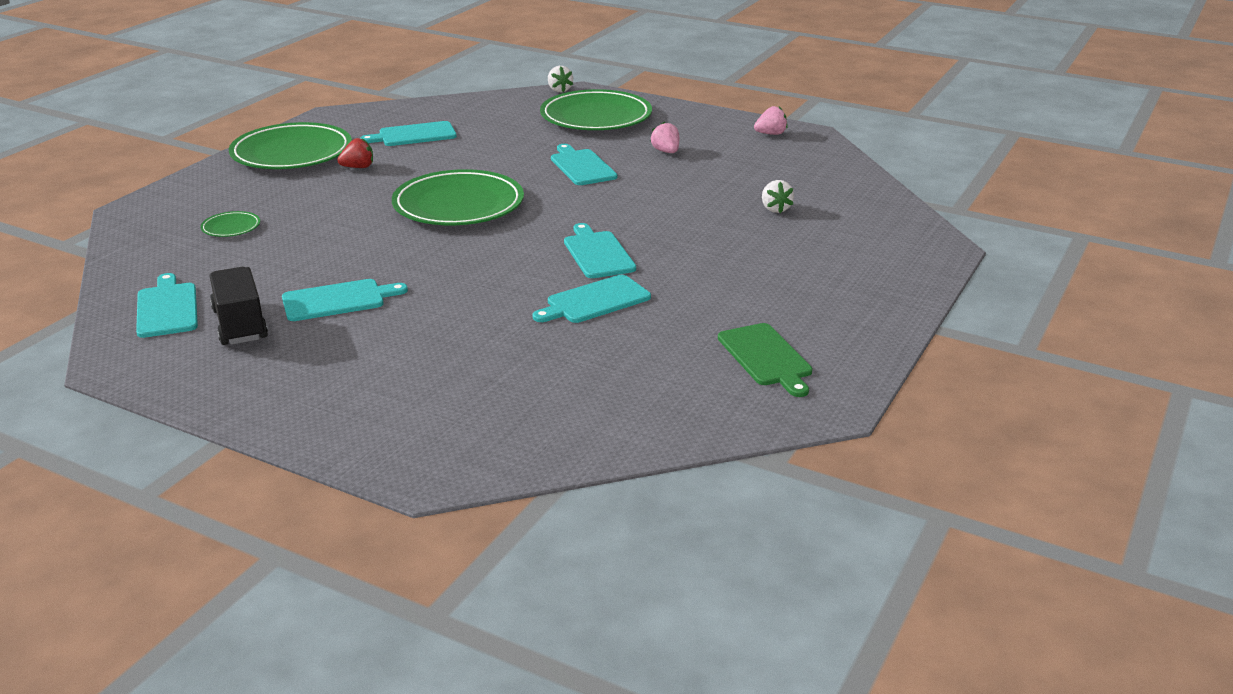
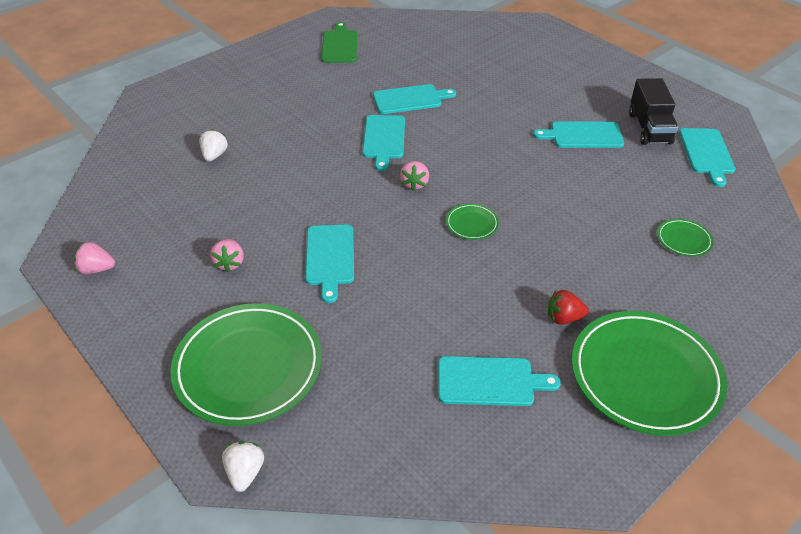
camera: 160 degrees left, 15 degrees up
green plate [392,169,524,225] -> green plate [446,203,499,240], size x0.42
none -> pink strawberry [400,161,429,191]

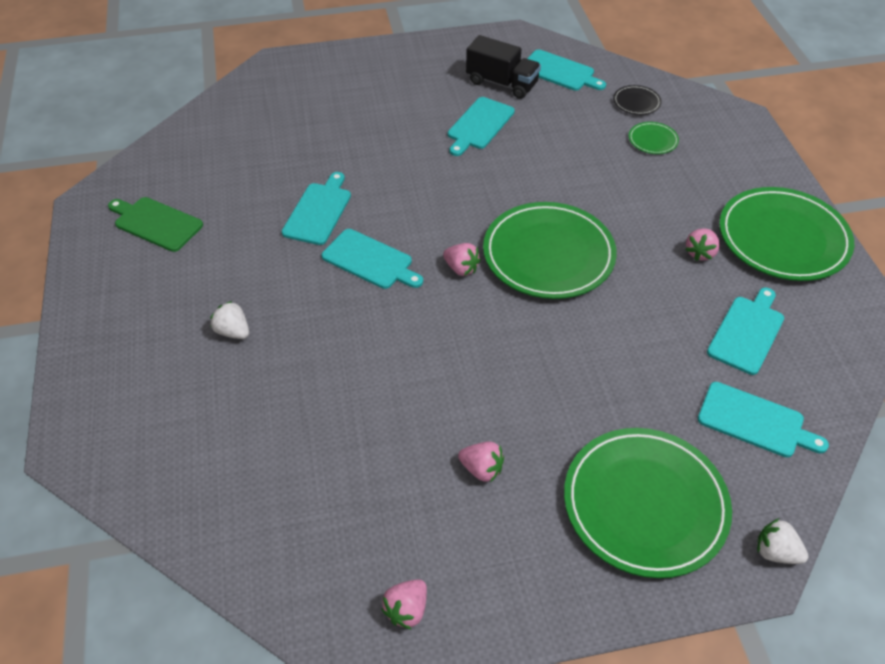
camera: 60 degrees left, 5 degrees up
white strawberry [199,129,228,162] -> white strawberry moved to [210,301,249,339]
turquoise cutting board [305,225,354,303] -> turquoise cutting board moved to [698,382,829,457]
green plate [446,203,499,240] -> green plate [483,202,617,299], size x2.35
red strawberry [548,290,589,325] -> pink strawberry [685,228,720,261]
none -> black plate [613,85,662,115]

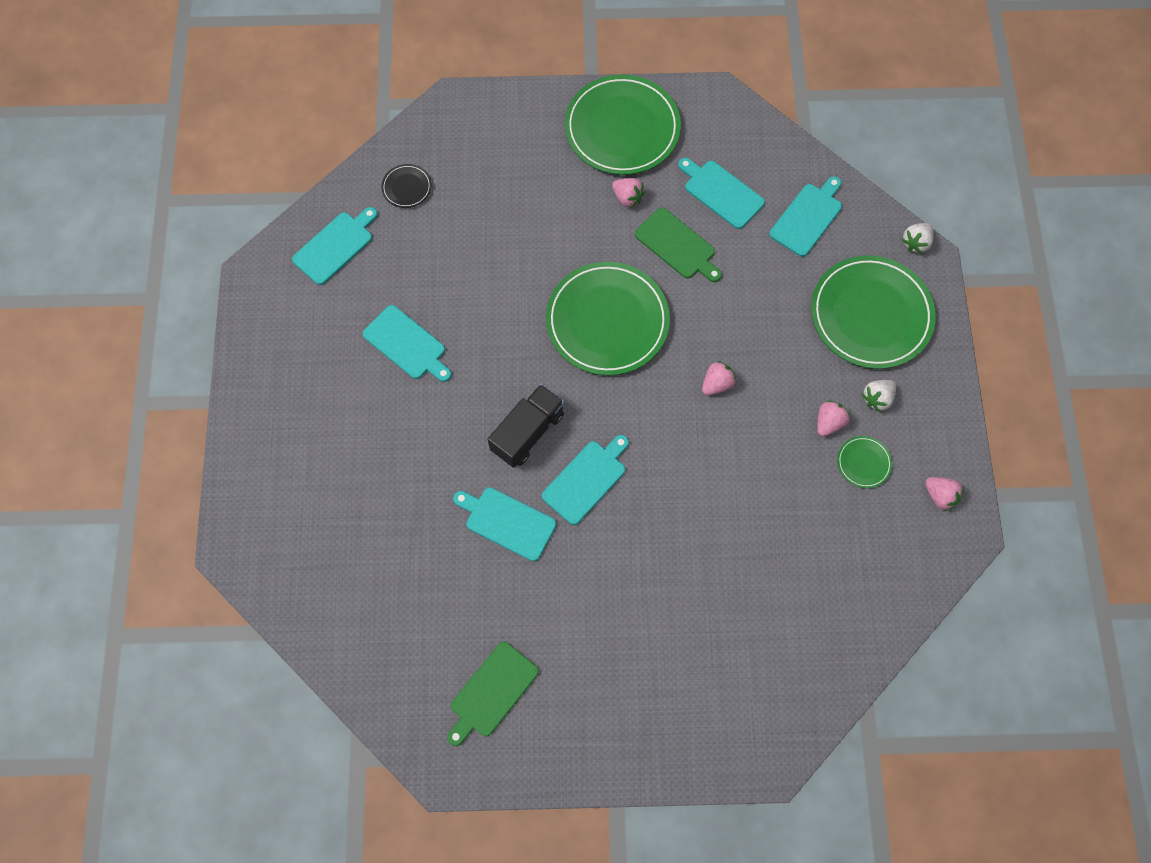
camera: 80 degrees left, 20 degrees up
white strawberry [210,301,249,339] -> white strawberry moved to [862,380,896,412]
pink strawberry [443,243,481,276] -> pink strawberry moved to [702,361,736,396]
black truck [466,35,541,99] -> black truck moved to [487,384,564,468]
green plate [629,122,679,154] -> green plate moved to [837,436,892,489]
none -> green cutting board [635,207,722,282]

